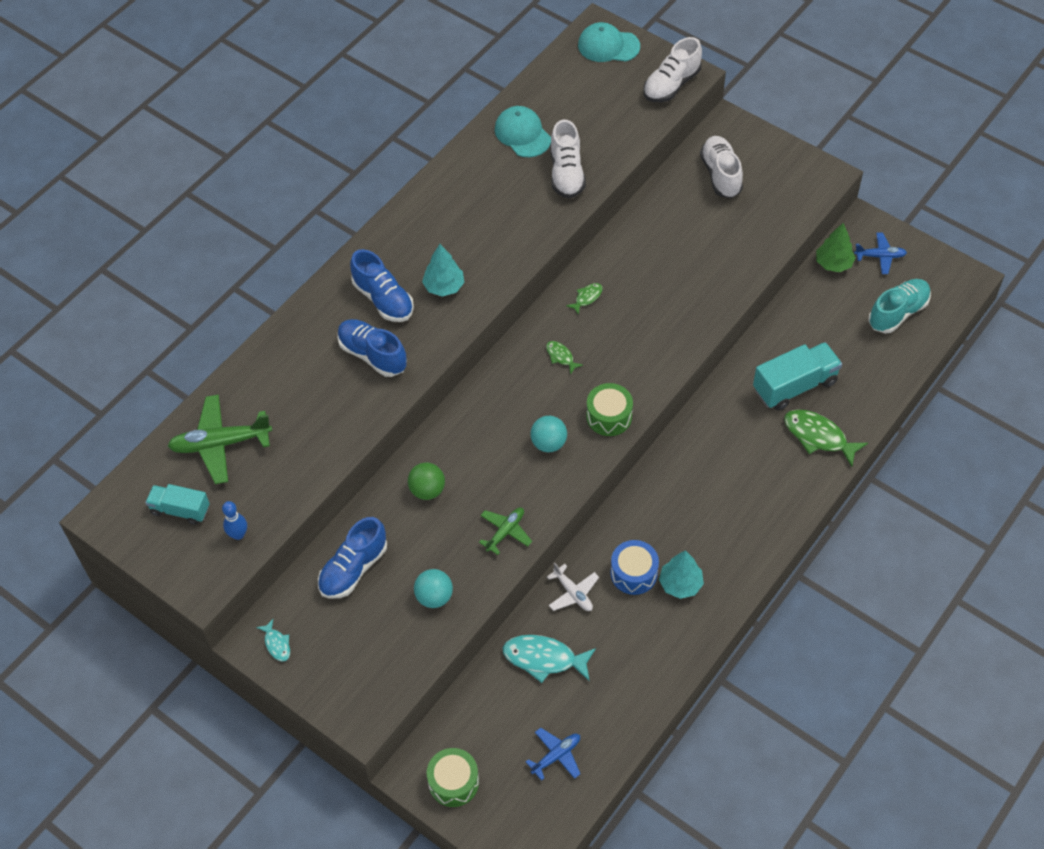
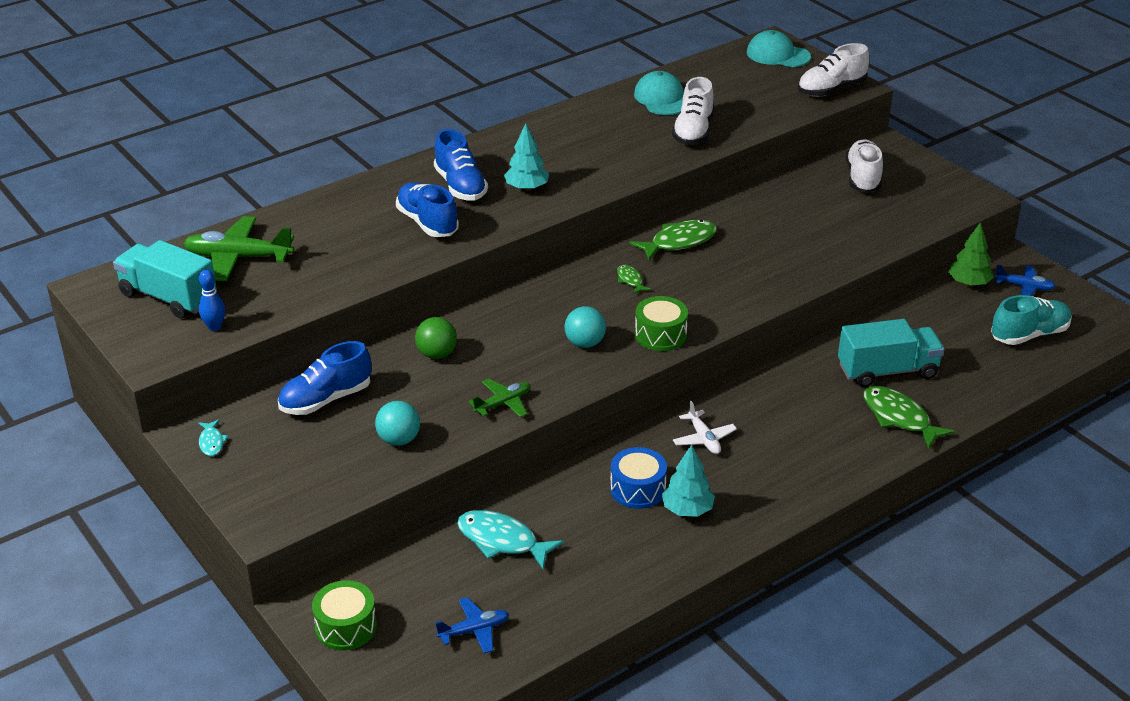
camera: 15 degrees right, 20 degrees down
turquoise truck [145,484,210,525] -> turquoise truck [113,240,217,318], size x1.60
white plane [547,563,599,611] -> white plane moved to [673,401,737,454]
green fish [566,283,603,315] -> green fish [630,220,717,261], size x1.94

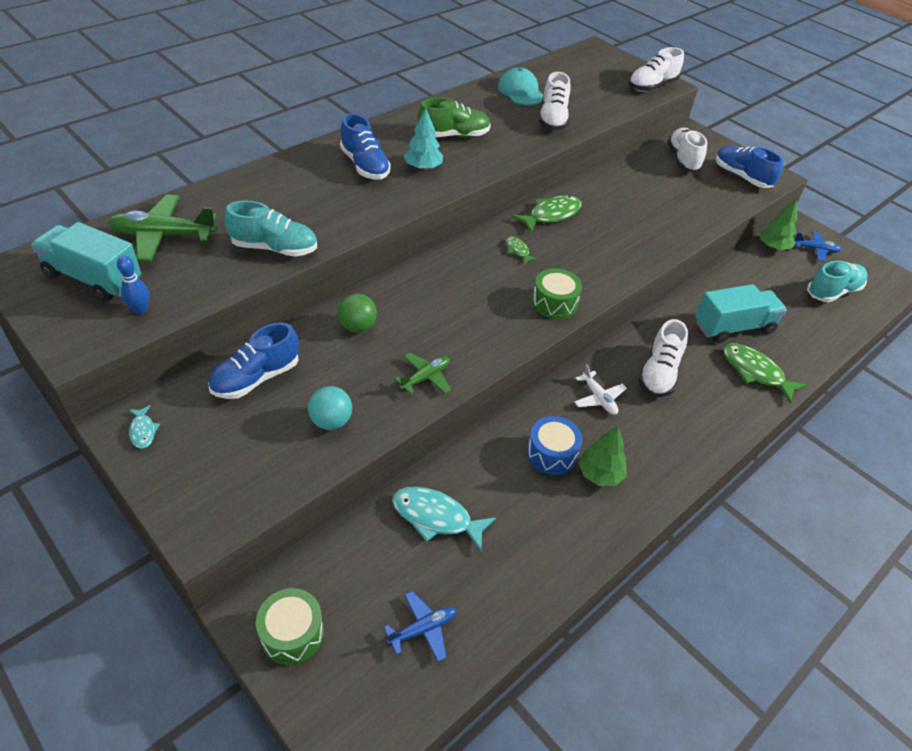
camera: 10 degrees left, 10 degrees up
blue shoe [396,182,459,237] -> blue shoe moved to [716,146,783,188]
turquoise ball [564,306,606,348] -> none
turquoise tree [662,444,715,517] -> green tree [578,426,627,486]
turquoise cap [747,30,811,67] -> none
none -> turquoise shoe [224,200,317,257]
none -> green shoe [418,98,491,138]
none -> white shoe [638,319,688,397]

